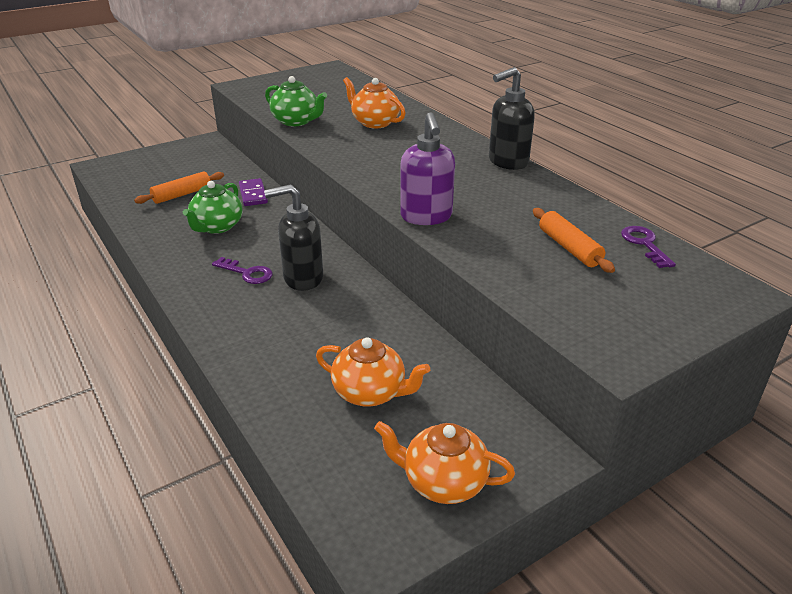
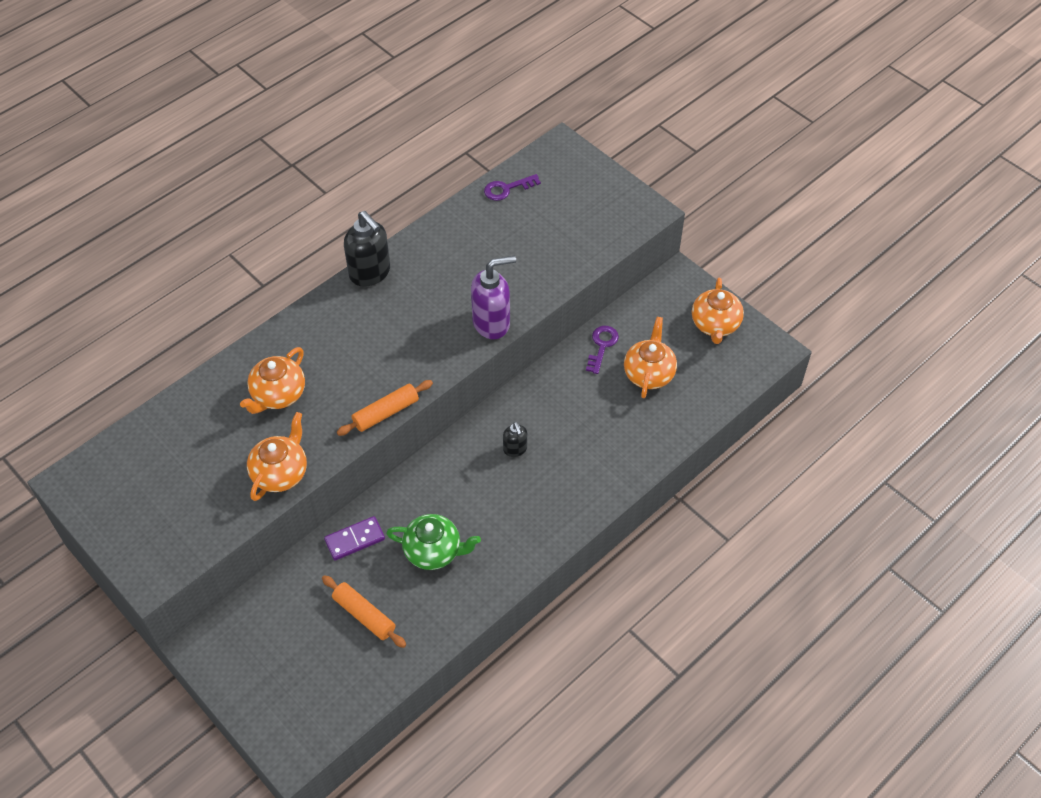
camera: 100 degrees left, 20 degrees up
purple key [212,257,273,284] -> purple key moved to [586,326,619,374]
black soap dispenser [264,184,323,291] -> black soap dispenser [503,422,527,457], size x0.53
green teapot [265,76,327,126] -> orange teapot [247,412,307,501]
orange rolling pin [533,208,615,273] -> orange rolling pin moved to [337,380,433,436]

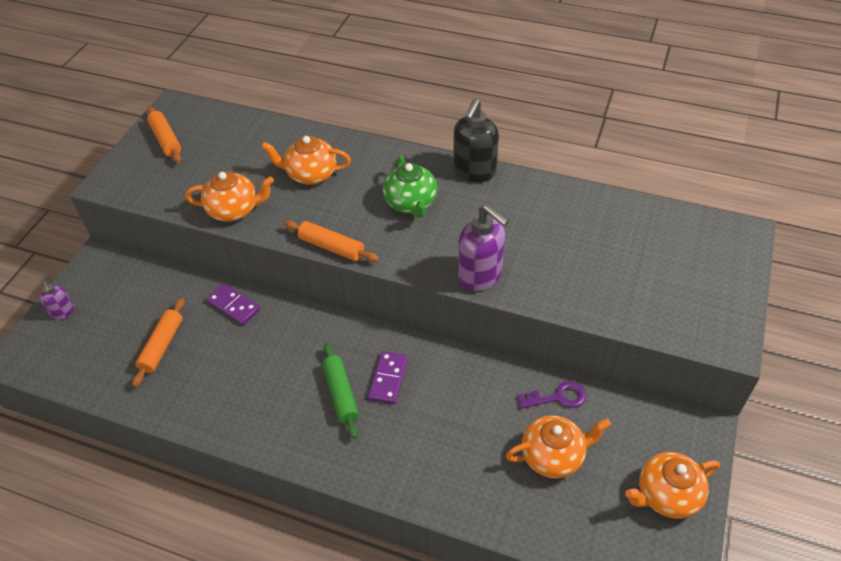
camera: 65 degrees right, 5 degrees down
green teapot [386,514,481,570] -> green teapot moved to [383,155,437,218]
purple key [484,174,541,201] -> none
black soap dispenser [503,422,527,457] -> purple domino [368,351,408,404]
none -> purple soap dispenser [40,281,74,320]
none -> orange rolling pin [147,106,181,163]
none -> green rolling pin [322,343,359,439]

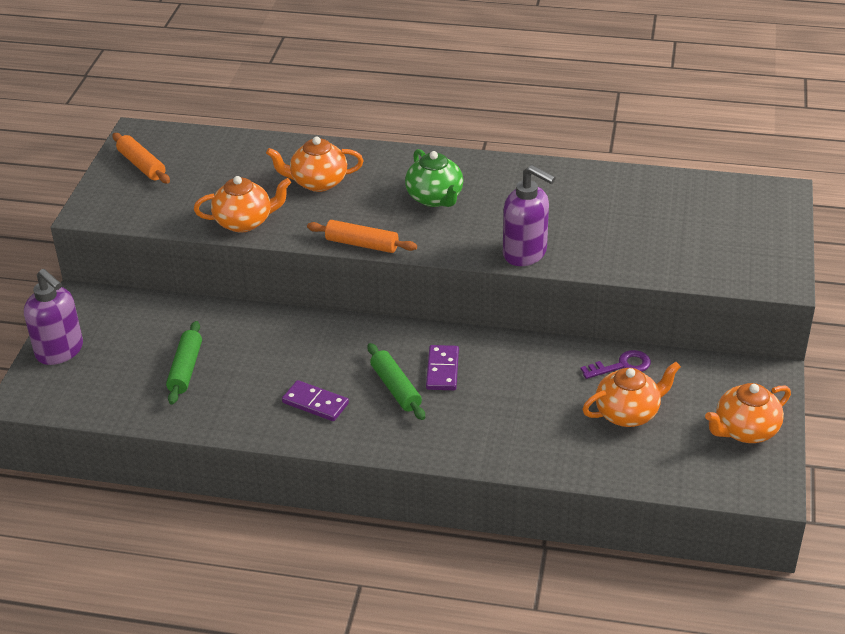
camera: 10 degrees left, 10 degrees down
purple soap dispenser [40,281,74,320] -> purple soap dispenser [24,269,83,365], size x1.88
orange rolling pin [132,298,185,387] -> green rolling pin [166,321,202,405]
purple domino [206,283,260,325] -> purple domino moved to [282,380,349,421]
black soap dispenser [453,99,499,182] -> none

